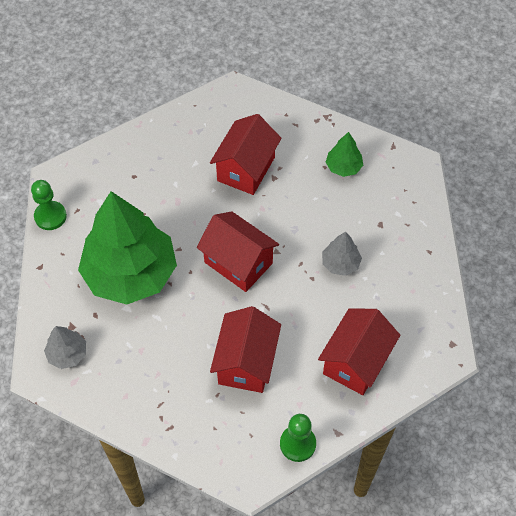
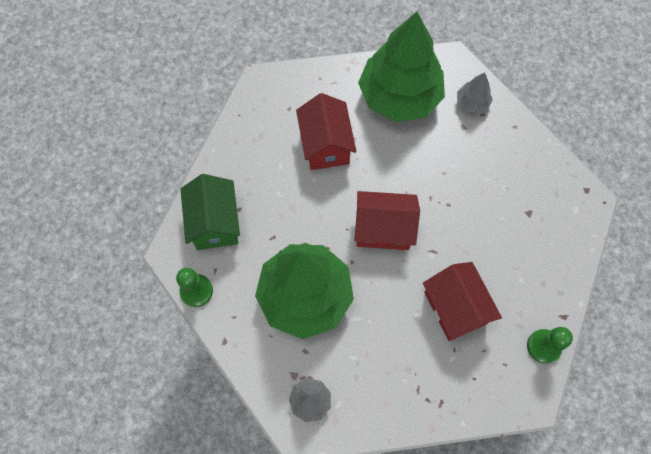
camera: 35 degrees left, 10 degrees up
red house [318,308,400,395] -> none
grey tree [322,232,362,276] -> grey tree moved to [457,73,493,114]
green tree [326,132,363,177] -> green tree [358,12,445,122], size x2.39
none -> green house [180,174,240,250]

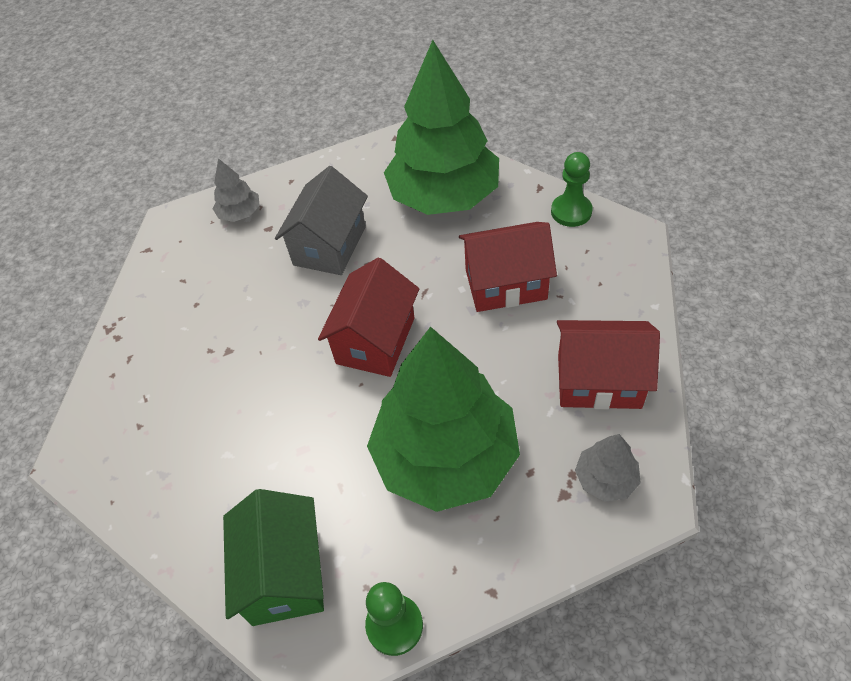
camera: 70 degrees left, 15 degrees down
green house [180,174,240,250] -> green house turned 75 degrees clockwise [223,489,324,626]
red house [296,93,357,170] -> red house moved to [557,320,660,410]
green tree [358,12,445,122] -> green tree moved to [384,40,499,215]
none -> grey house [275,166,368,275]

